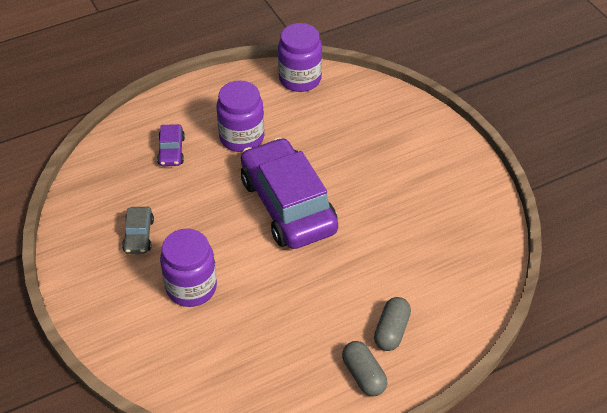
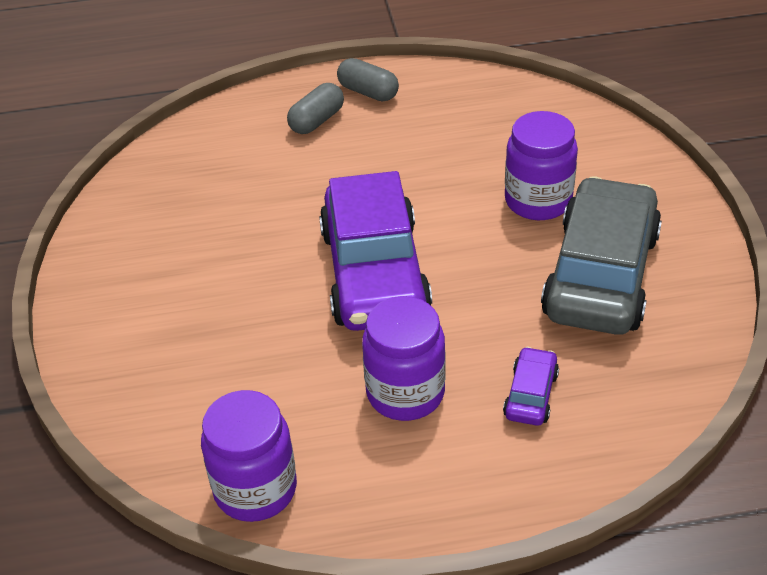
camera: 160 degrees left, 5 degrees down
grey car [122,207,154,254] -> grey car [541,176,662,335], size x2.37
grey capsule [342,341,388,396] -> grey capsule turned 45 degrees counterclockwise [337,58,399,101]

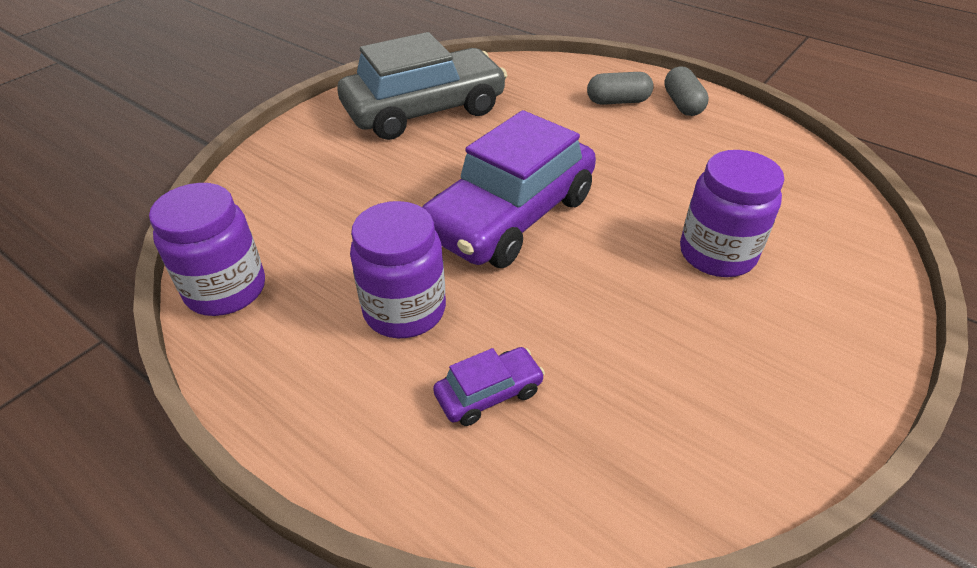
camera: 45 degrees right, 0 degrees up
grey car [541,176,662,335] -> grey car moved to [338,32,507,140]

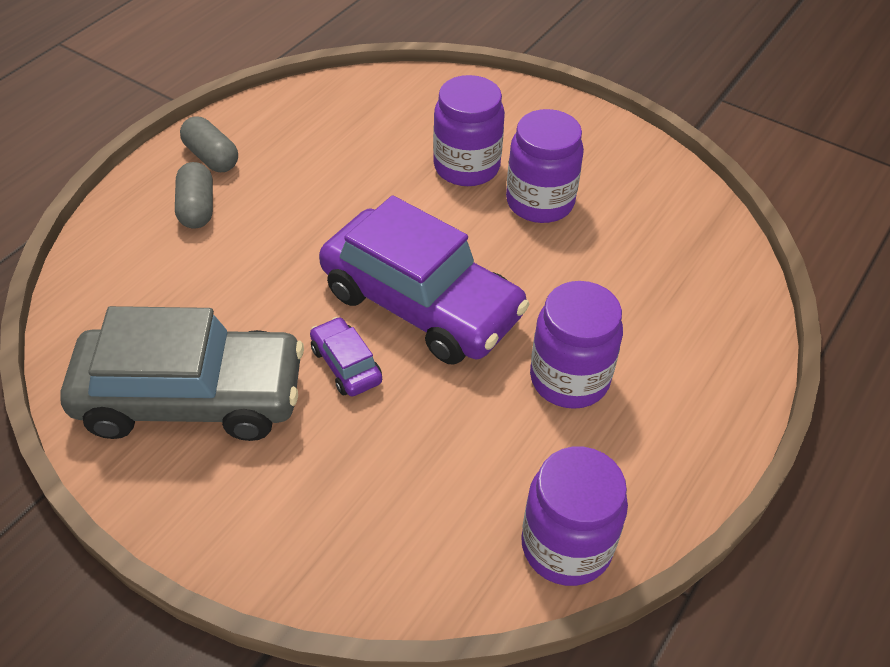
camera: 95 degrees left, 5 degrees up
grey car [338,32,507,140] -> grey car turned 120 degrees clockwise [60,306,304,441]
purple car [433,347,545,426] -> purple car moved to [310,317,382,396]
grey capsule [664,67,709,116] -> grey capsule turned 60 degrees clockwise [180,117,238,172]
none -> purple jar [506,109,584,223]

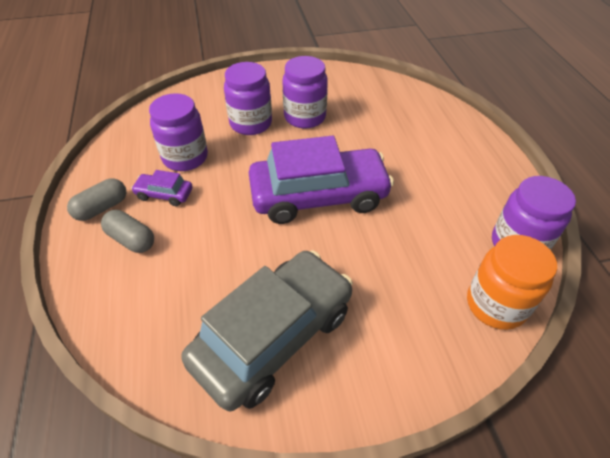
camera: 45 degrees left, 0 degrees up
grey capsule [180,117,238,172] -> grey capsule turned 45 degrees counterclockwise [67,178,126,221]
purple car [310,317,382,396] -> purple car moved to [131,170,193,206]
purple jar [530,281,623,409] -> purple jar moved to [149,93,208,171]
none -> orange jar [467,235,557,330]

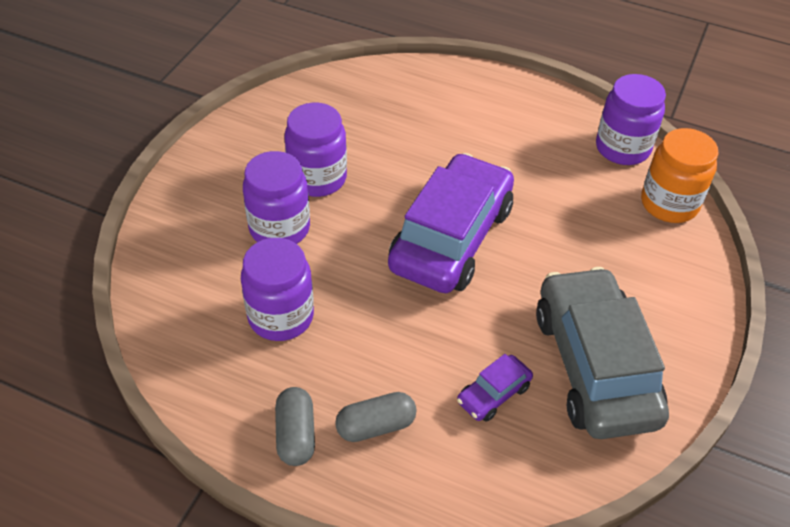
camera: 55 degrees left, 0 degrees up
purple car [131,170,193,206] -> purple car moved to [457,354,533,422]

